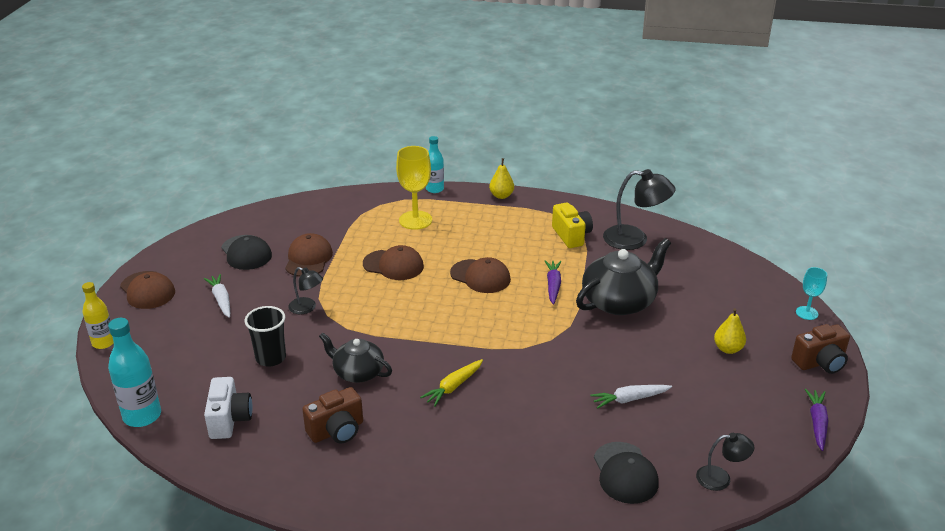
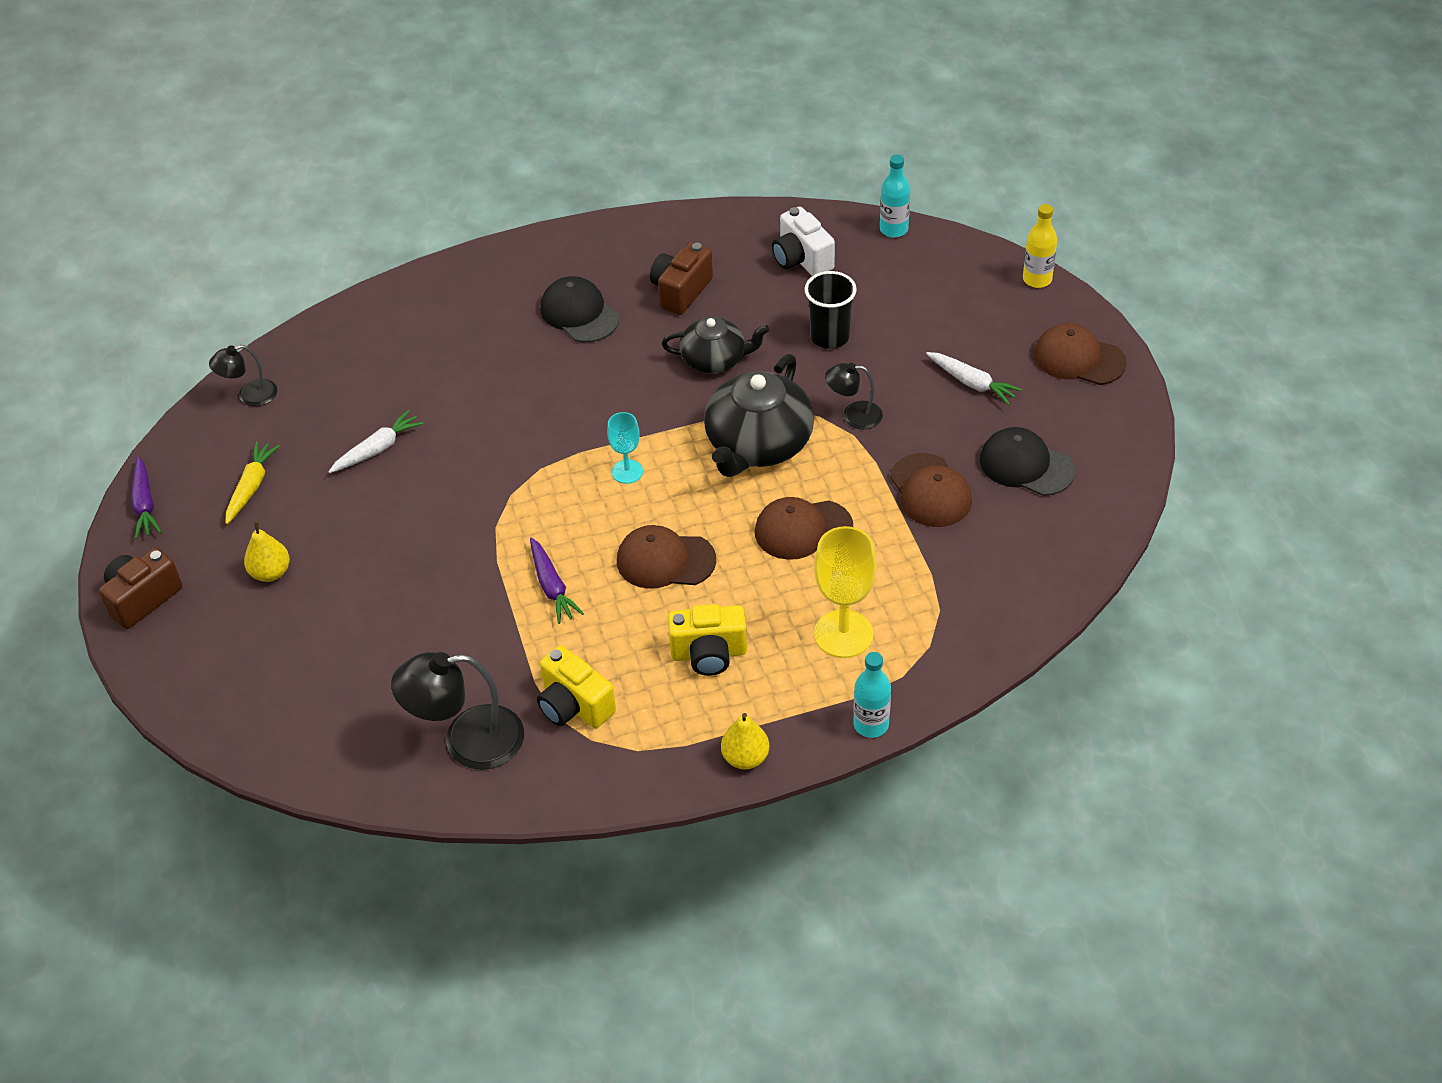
camera: 155 degrees right, 15 degrees up
turquoise bottle [108,318,161,427] -> turquoise bottle [880,155,910,238], size x0.66
yellow carrot [420,359,483,407] -> yellow carrot moved to [225,441,280,524]
black teapot [576,238,671,315] -> black teapot moved to [704,354,814,477]
black cap [594,442,659,504] -> black cap moved to [540,276,619,342]
turquoise goblet [796,267,827,320] -> turquoise goblet moved to [607,412,643,484]
none -> yellow camera [668,604,747,676]

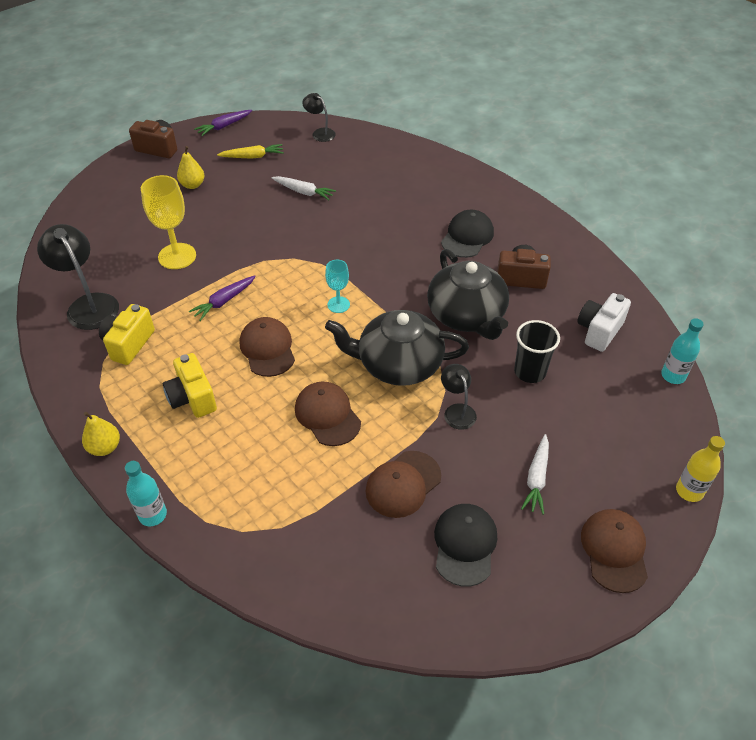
camera: 65 degrees right, 0 degrees up
black teapot [662,317,769,373] -> black teapot [427,249,509,340], size x1.61
yellow goblet [814,526,877,658] -> yellow goblet moved to [141,175,196,269]

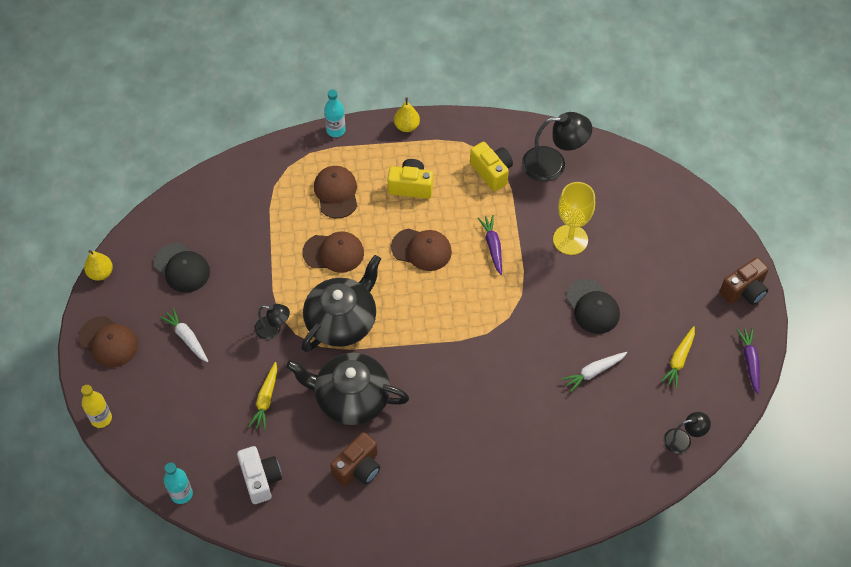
camera: 125 degrees right, 10 degrees up
yellow pear [177,146,205,189] -> yellow pear moved to [84,250,113,281]
turquoise goblet [325,260,350,313] -> none
brown cap [366,451,441,518] -> brown cap moved to [314,166,357,218]
black cap [441,210,494,258] -> black cap moved to [566,279,620,334]
black cup [514,320,560,383] -> yellow carrot [248,362,277,430]

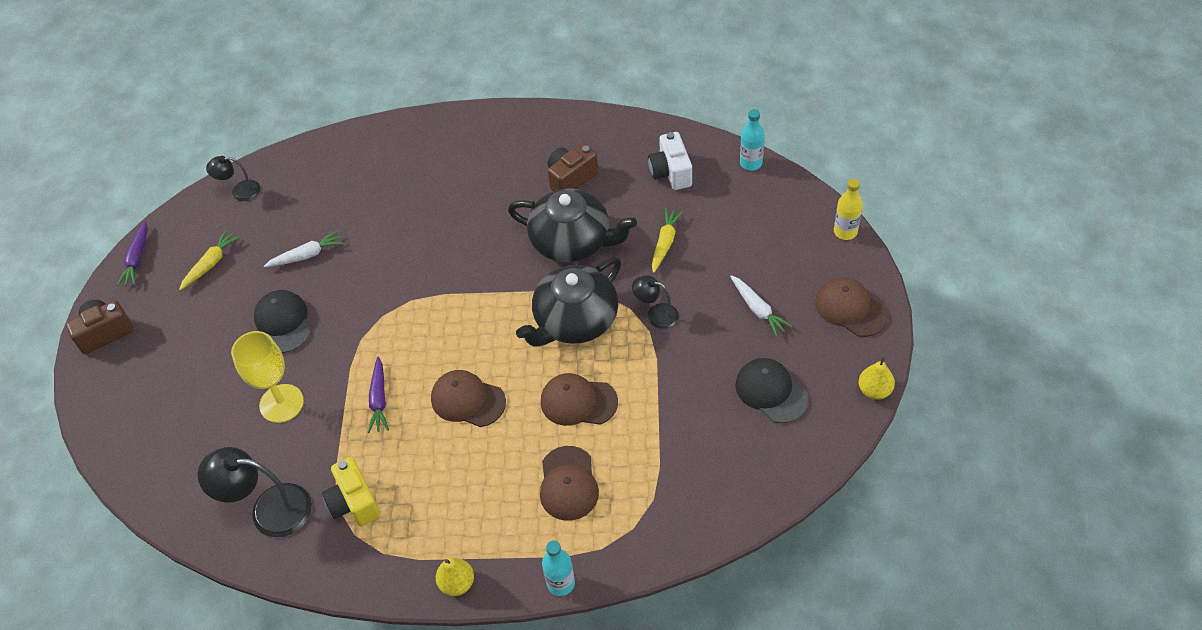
camera: 170 degrees left, 5 degrees down
yellow camera [388,159,433,199] -> none

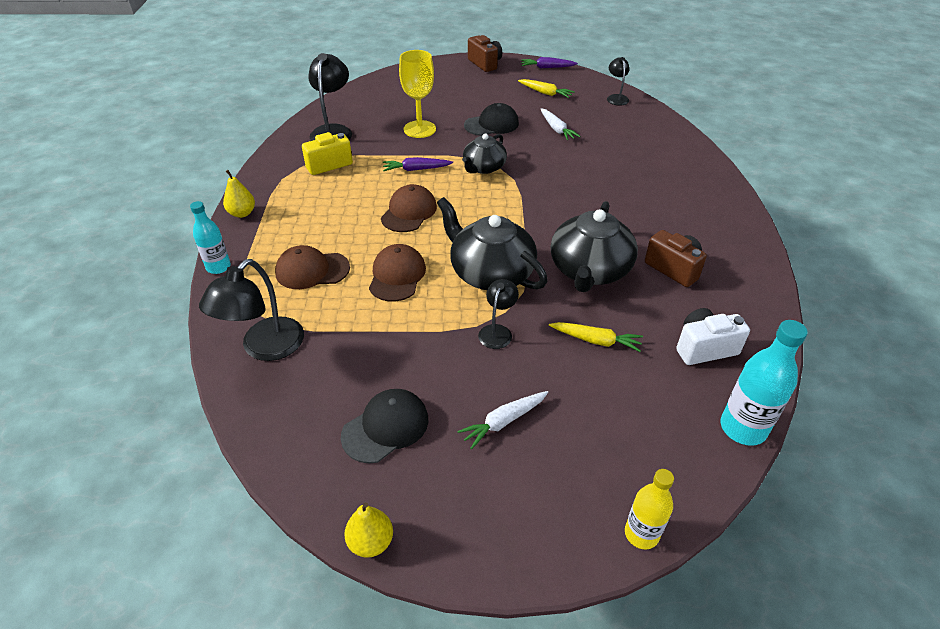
camera: 85 degrees right, 10 degrees down
turquoise bottle [740,109,765,171] -> turquoise bottle [720,320,808,446], size x1.51
brown cap [815,277,888,337] -> none
none -> black lamp [199,259,304,361]
none -> black teapot [462,133,507,174]

